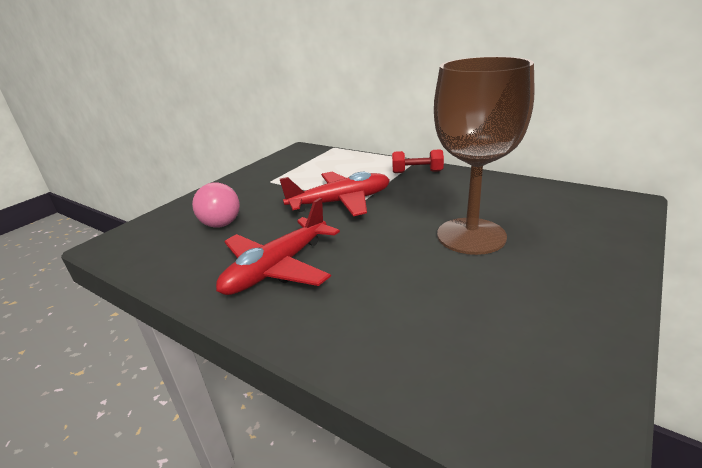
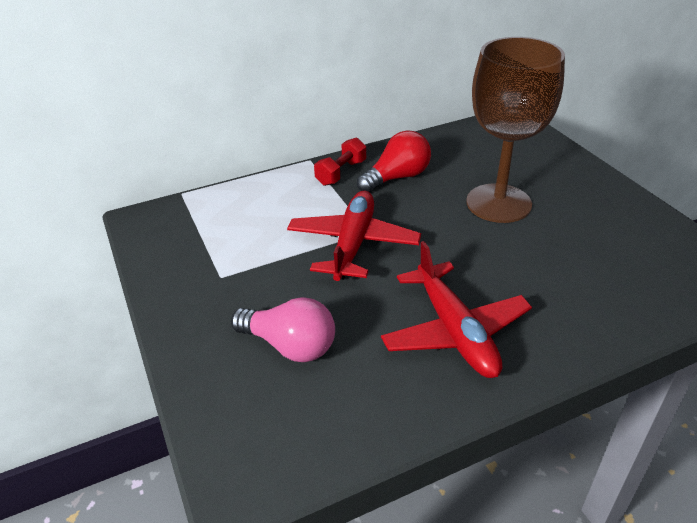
camera: 60 degrees left, 10 degrees up
none -> red light bulb [357,130,431,192]

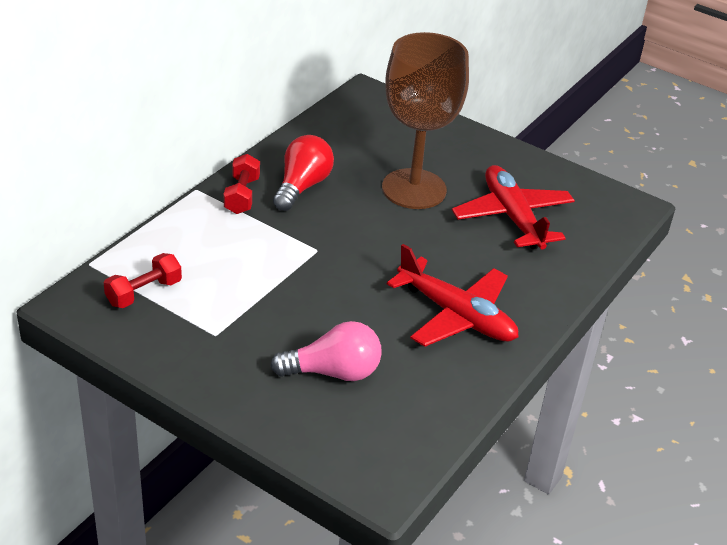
camera: 35 degrees left, 0 degrees up
red plane [287,191,421,281] -> red plane moved to [452,165,575,249]
none -> red dumbbell [104,253,182,308]

